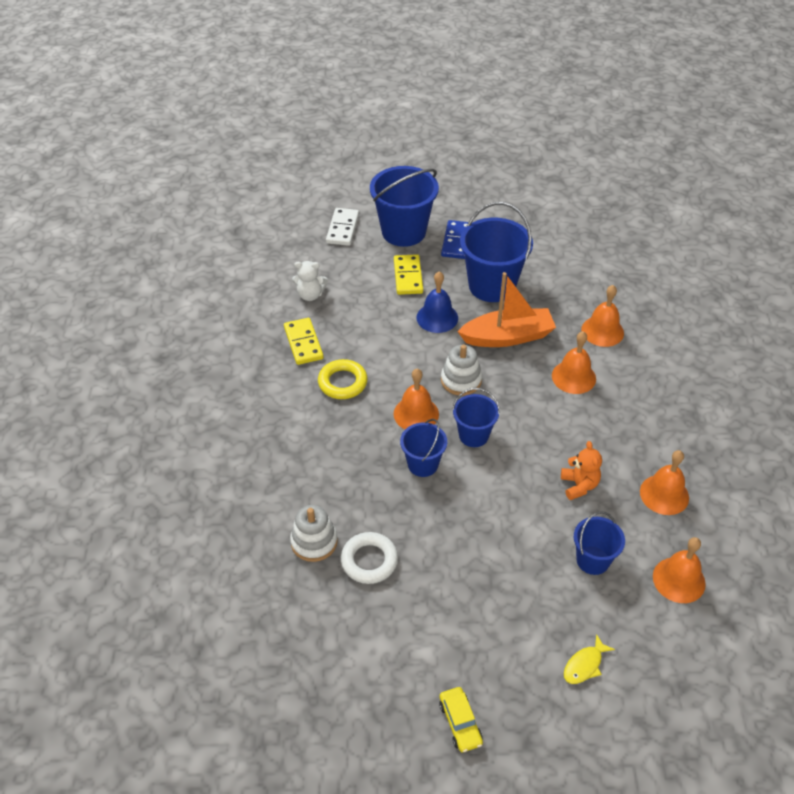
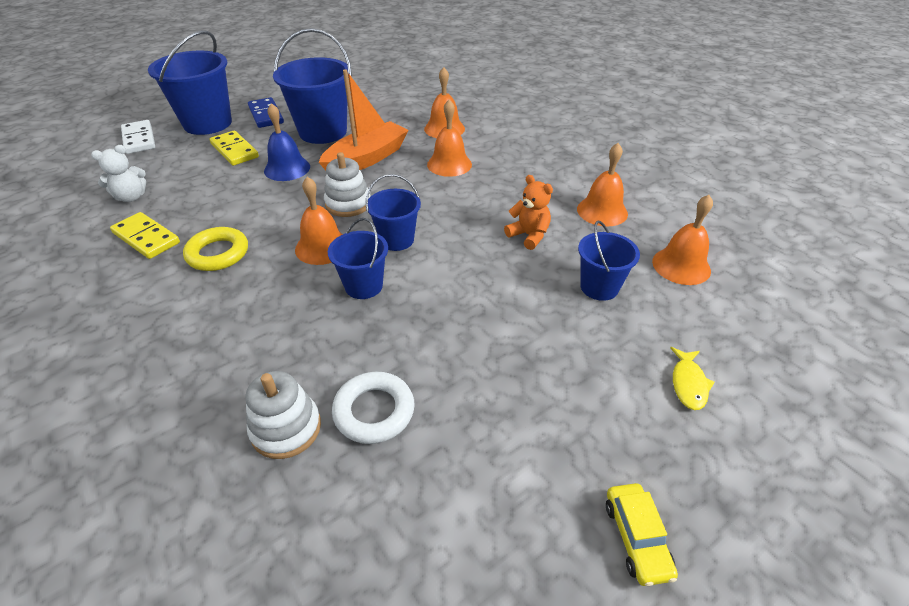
camera: 35 degrees left, 5 degrees down
yellow car [439,687,483,752] -> yellow car turned 45 degrees clockwise [606,483,678,586]

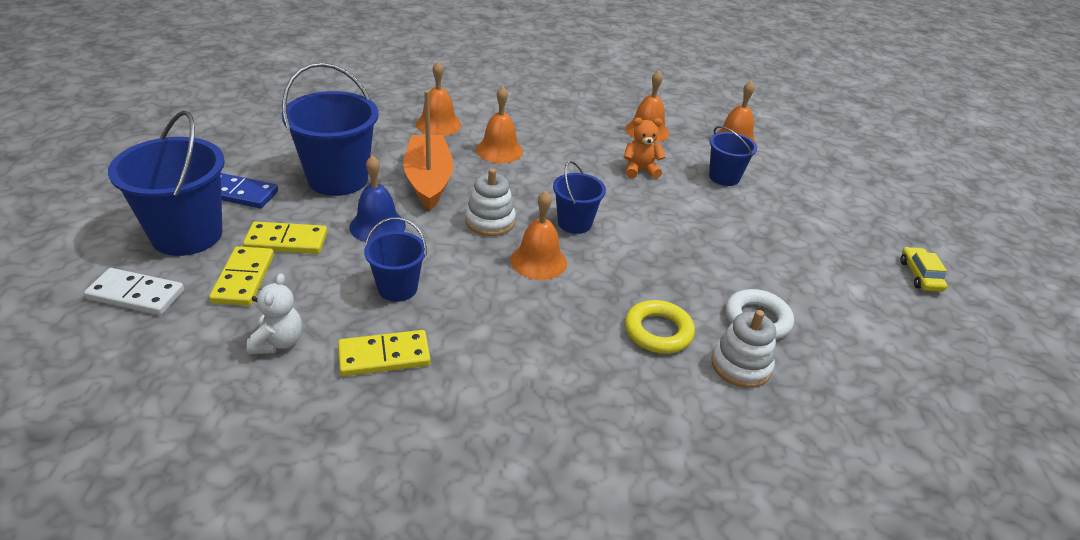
camera: 55 degrees left, 5 degrees down
yellow ring [183,227,248,271] -> yellow ring moved to [625,300,695,354]
blue bucket [328,218,388,299] -> blue bucket moved to [364,217,427,302]
yellow car [606,483,678,586] -> yellow car turned 120 degrees counterclockwise [900,247,947,292]
yellow fish [670,347,715,410] -> none
none -> yellow domino [209,246,274,306]

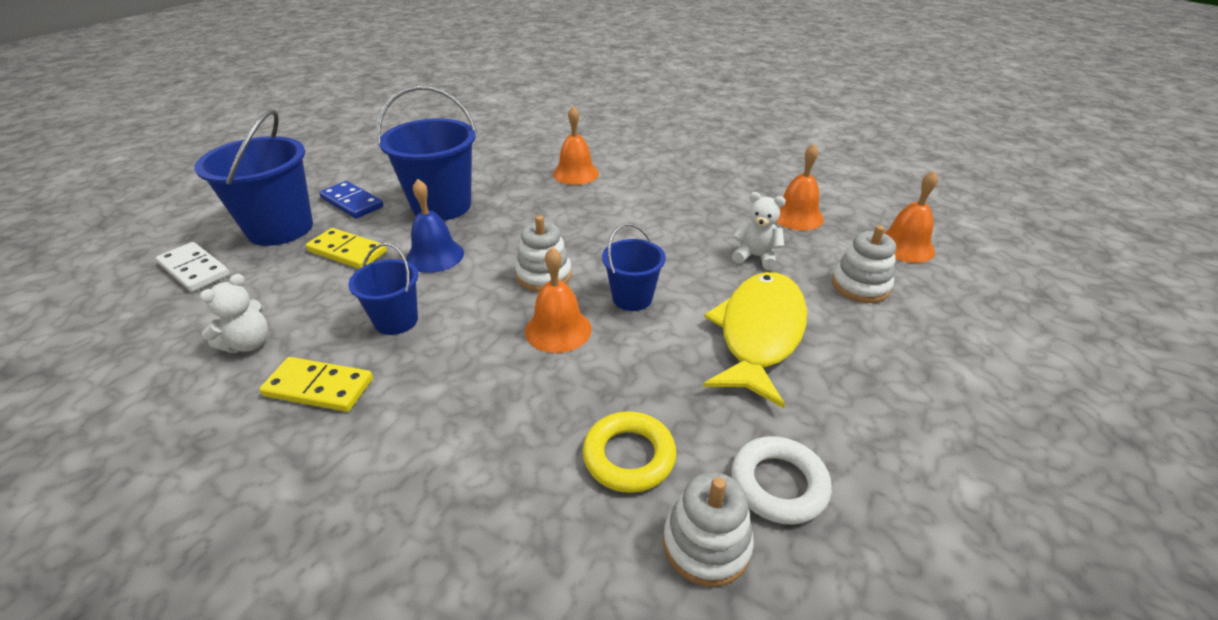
camera: 30 degrees right, 0 degrees up
yellow domino [209,246,274,306] -> none
orange boat [403,90,454,210] -> none
orange bell [476,86,523,163] -> none
orange teddy bear [624,118,665,179] -> white teddy bear [732,192,786,270]
blue bucket [709,126,757,186] -> white stacking toy [832,225,896,303]
yellow car [900,247,947,292] -> none
none -> yellow fish [703,272,807,408]

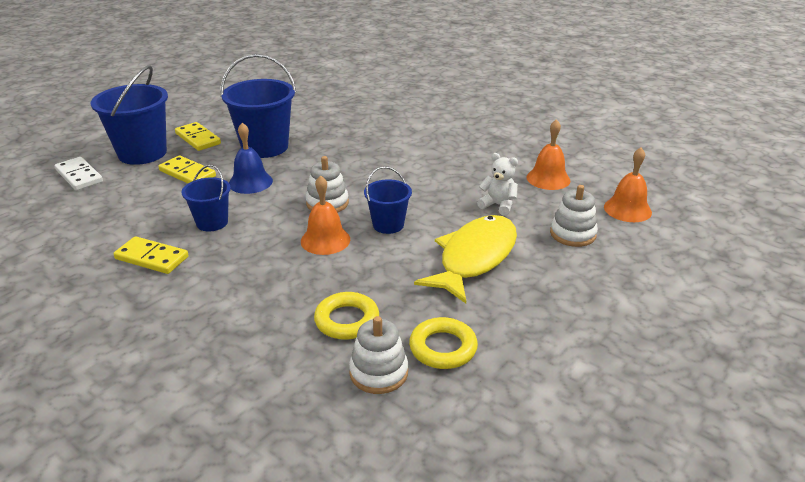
camera: 10 degrees right, 5 degrees down
white teddy bear [200,274,268,353] -> none
blue domino [319,181,383,219] -> yellow domino [175,122,221,151]
orange bell [553,106,599,185] -> none
white ring [731,436,832,525] -> yellow ring [409,317,478,369]

